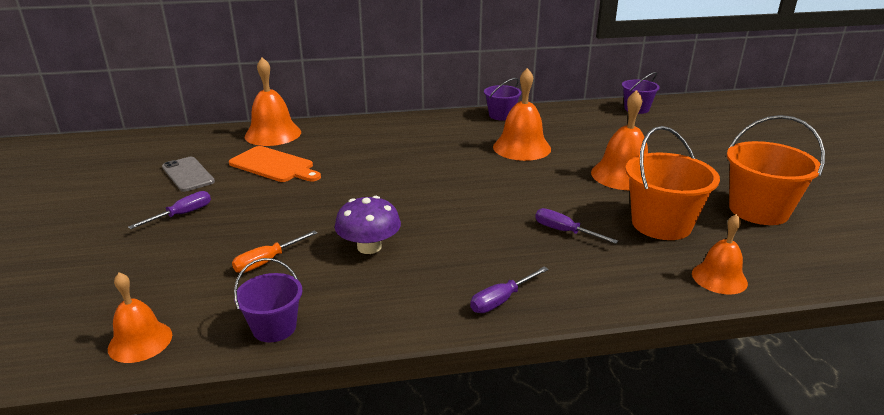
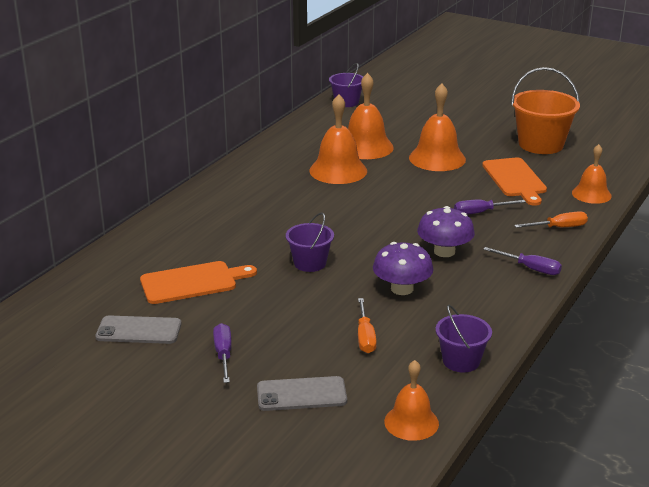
camera: 50 degrees left, 0 degrees up
orange bell [244,57,301,146] -> orange bell moved to [348,73,394,159]
purple screwdriver [470,267,549,313] -> purple screwdriver turned 60 degrees counterclockwise [483,247,562,275]
purple bucket [484,78,521,121] -> purple bucket moved to [286,212,334,272]
orange bucket [625,126,720,240] -> orange cutting board [482,157,547,206]
none -> grey phone [257,376,347,411]
none -> purple mushroom [417,206,475,257]
none -> orange screwdriver [514,211,588,228]

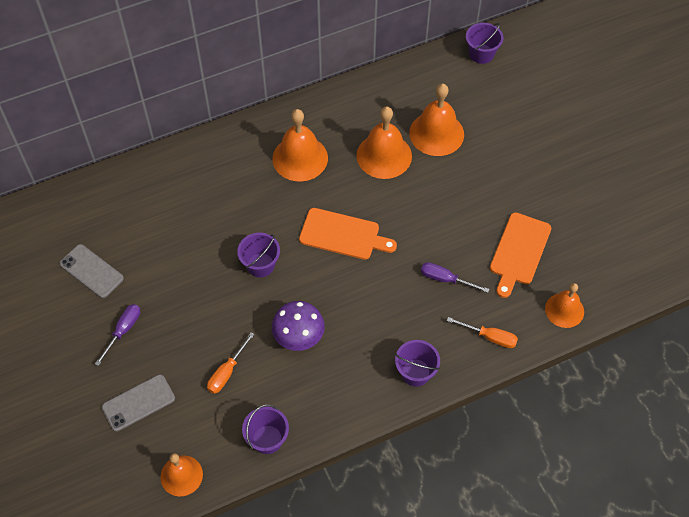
camera: 35 degrees right, 30 degrees up
orange cutting board [140,261,257,304] -> orange cutting board moved to [299,208,397,260]
grey phone [257,376,347,411] -> grey phone turned 60 degrees counterclockwise [102,374,175,432]
orange bell [409,83,466,171] -> orange bell moved to [272,109,328,181]
purple mushroom [417,206,475,257] -> none
purple screwdriver [483,247,562,275] -> purple bucket [395,340,440,387]
orange bucket [511,67,580,154] -> none

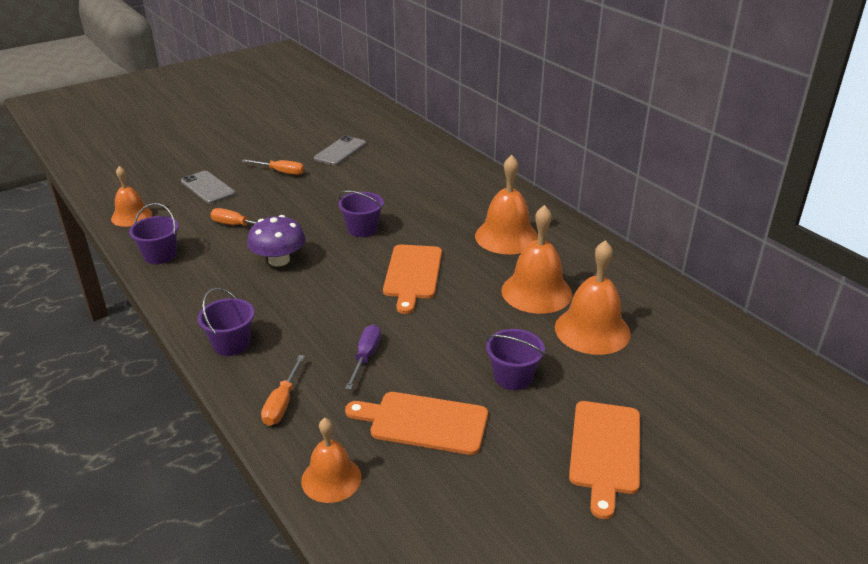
camera: 80 degrees right, 25 degrees down
purple screwdriver [95,304,140,366] -> orange screwdriver [242,159,304,175]
purple bucket [466,23,503,64] -> purple bucket moved to [486,329,545,390]
none -> orange cutting board [569,401,640,519]

